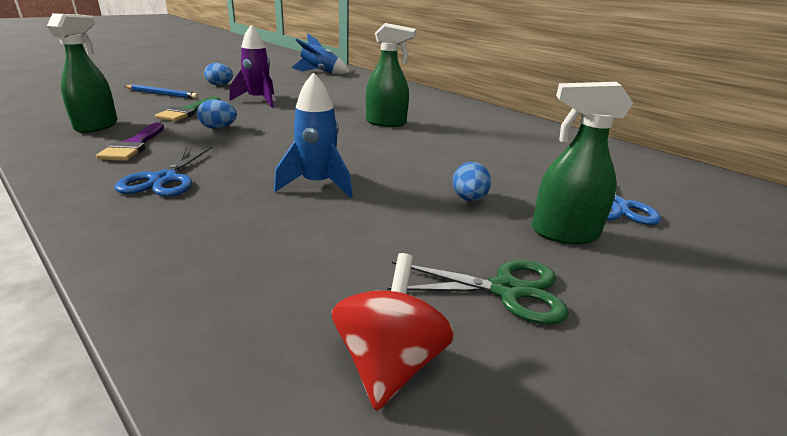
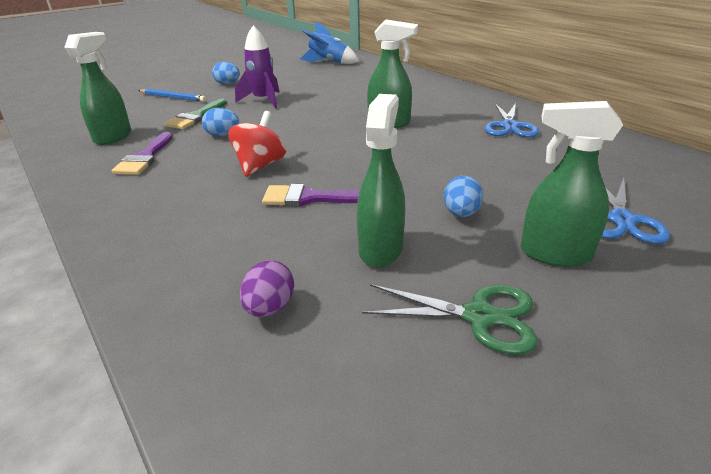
camera: 10 degrees right, 5 degrees up
blue scissors [114,147,212,197] -> blue scissors moved to [485,103,539,137]
blue rocket [274,72,353,198] -> purple brush [262,184,360,207]
red spinning top [332,253,455,411] -> red spinning top moved to [228,111,286,177]
none -> purple egg [240,261,294,317]
none -> green spray bottle [357,94,405,268]

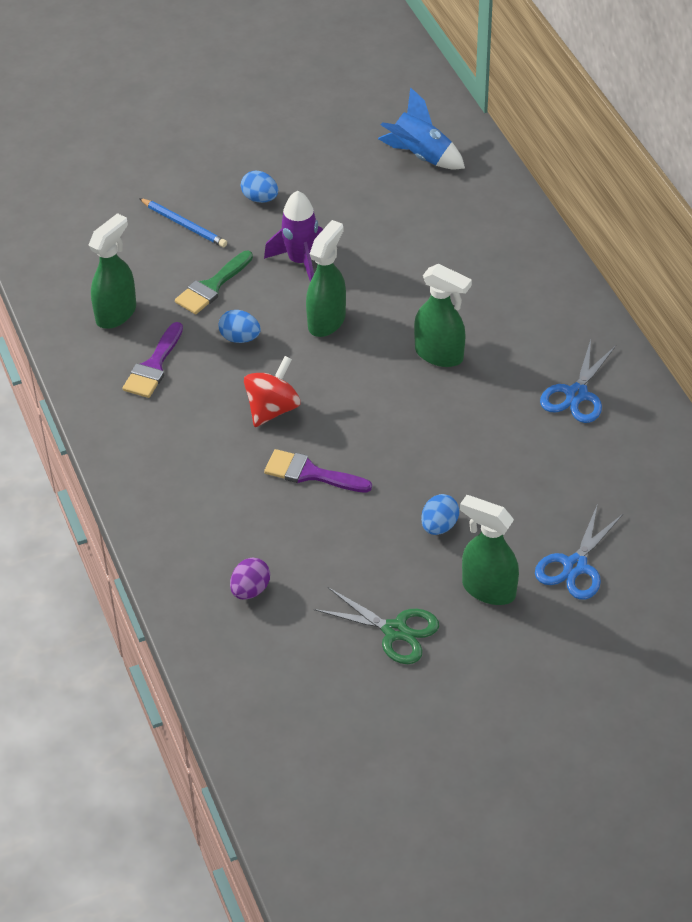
camera: 15 degrees right, 15 degrees up
green spray bottle [357,94,405,268] -> green spray bottle moved to [306,220,346,337]

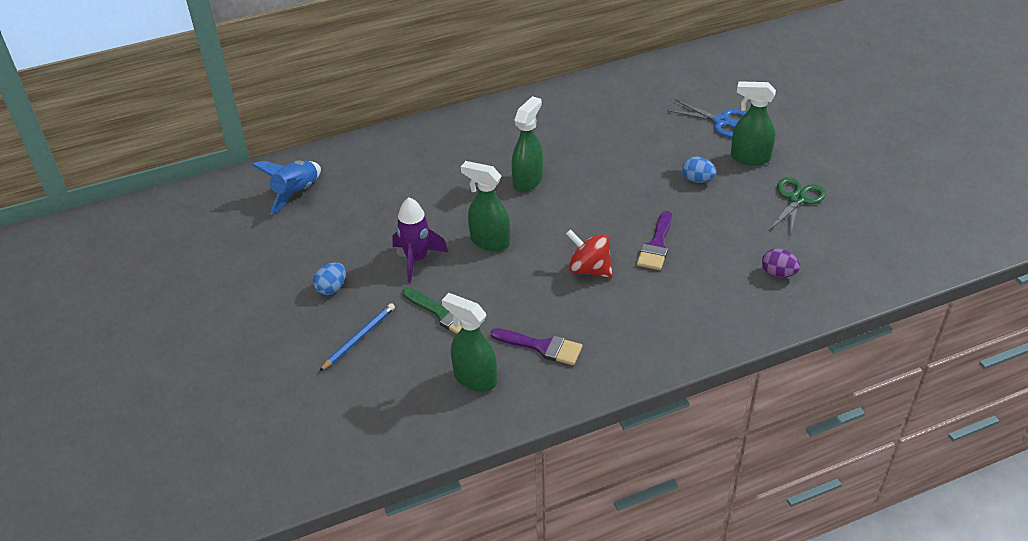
camera: 90 degrees left, 5 degrees down
blue egg [219,310,261,343] -> none
green spray bottle [460,495,519,605] -> green spray bottle turned 75 degrees clockwise [731,81,776,165]
blue scissors [540,340,616,423] -> none

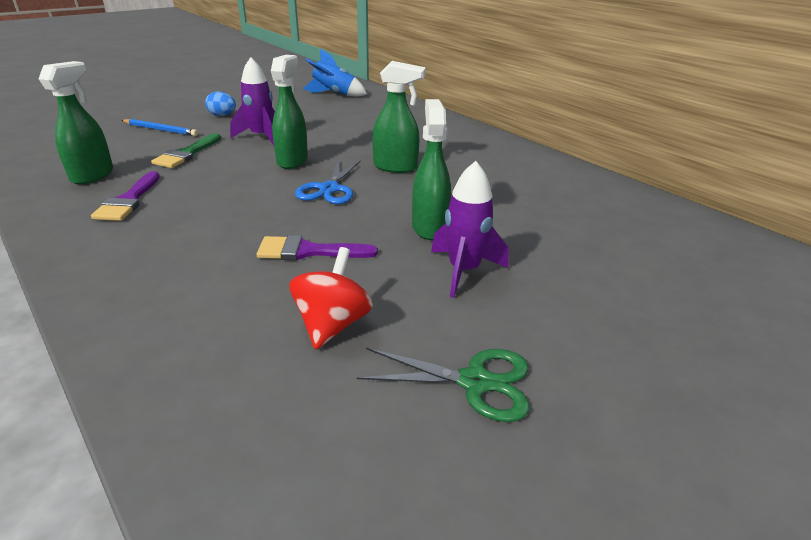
camera: 70 degrees right, 10 degrees down
red spinning top [566,229,613,278] -> red spinning top moved to [289,247,373,349]
blue scissors [667,99,746,137] -> blue scissors moved to [295,160,361,204]
blue egg [682,157,717,183] -> purple rocket [431,161,509,298]
green spray bottle [731,81,776,165] -> green spray bottle moved to [412,99,451,240]
purple egg [762,249,800,277] -> none

